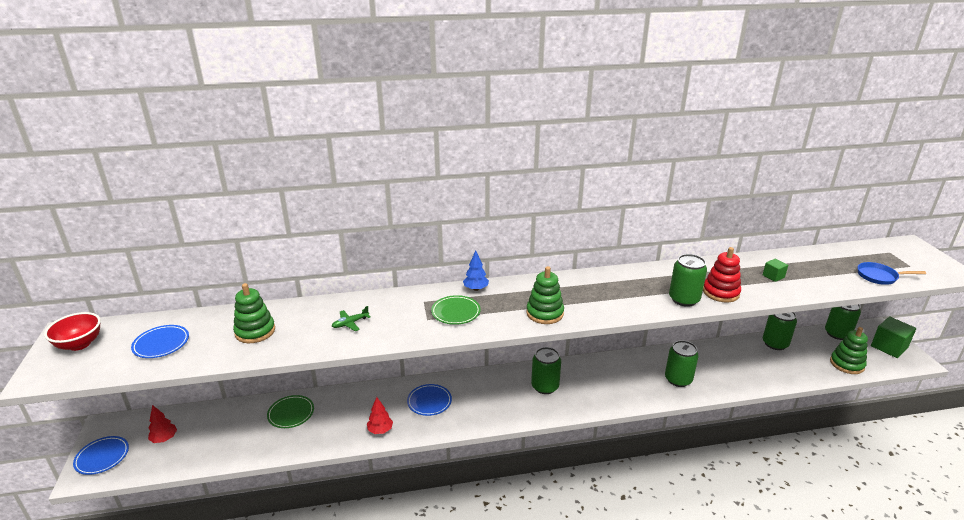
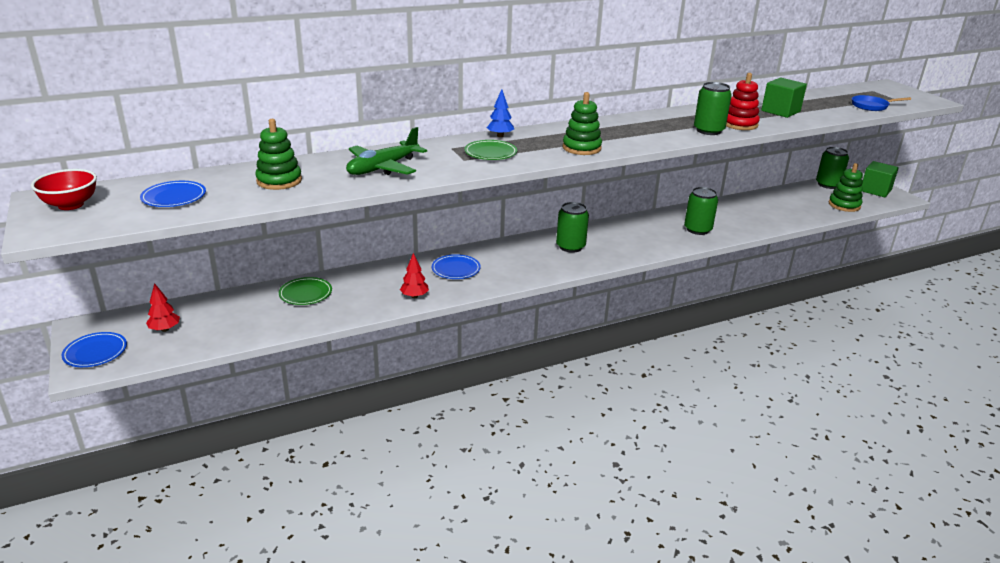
camera: 15 degrees left, 0 degrees up
green plane [332,306,370,331] -> green plane [346,127,427,175], size x2.09
green cube [763,258,788,282] -> green cube [761,78,807,118], size x1.90
green can [763,312,797,350] -> none

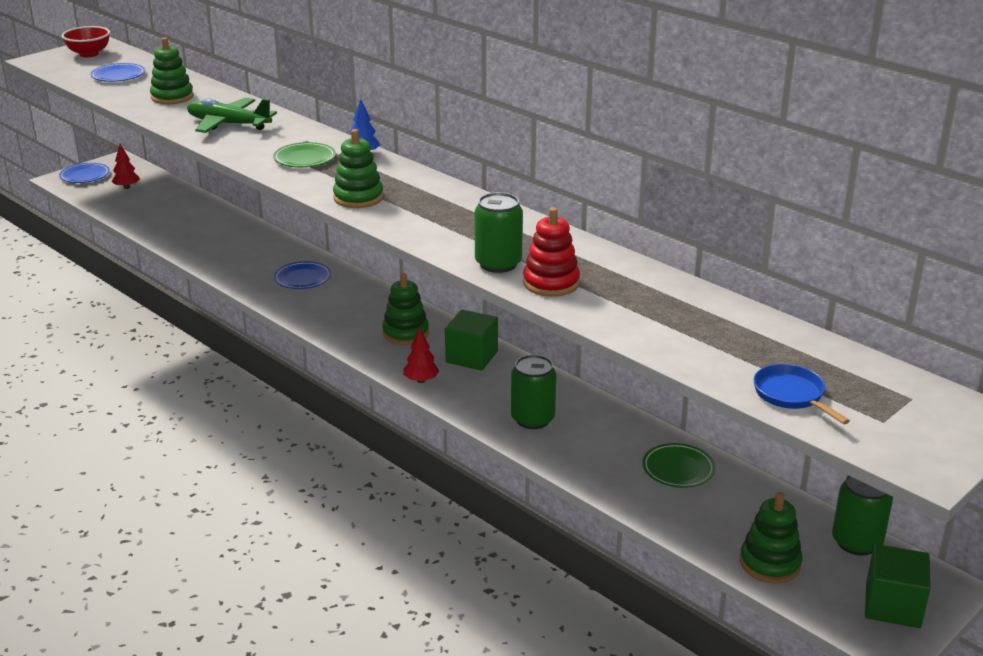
camera: 70 degrees right, 0 degrees up
green plate [279,277,332,305] -> green plate moved to [642,443,716,488]
red tree [400,253,429,298] -> red tree moved to [403,327,439,383]
green can [556,202,589,253] -> green stacking toy [382,273,429,345]
green cube [761,78,807,118] -> green cube moved to [445,310,498,371]

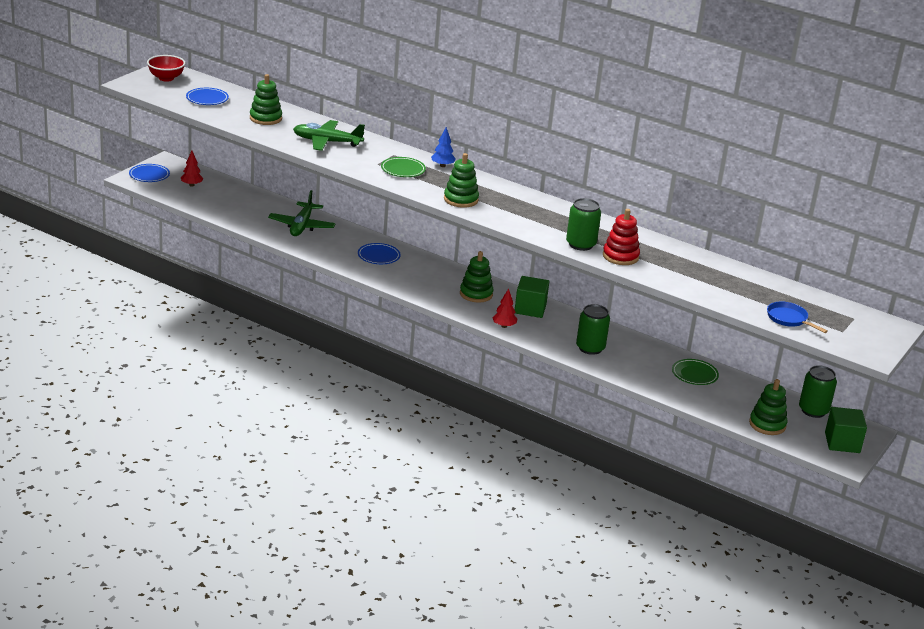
camera: 15 degrees left, 0 degrees up
none -> green plane [268,190,336,236]

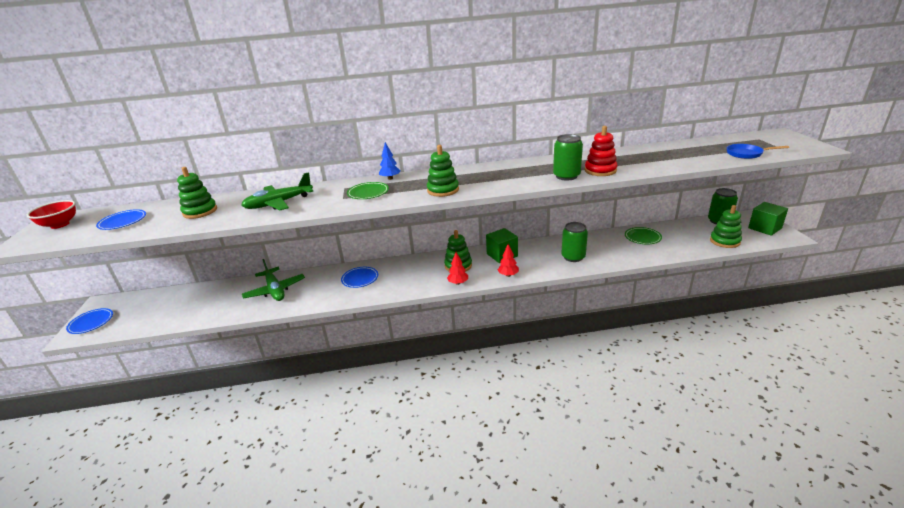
camera: 35 degrees left, 0 degrees up
red tree [181,151,203,186] -> red tree moved to [447,252,468,285]

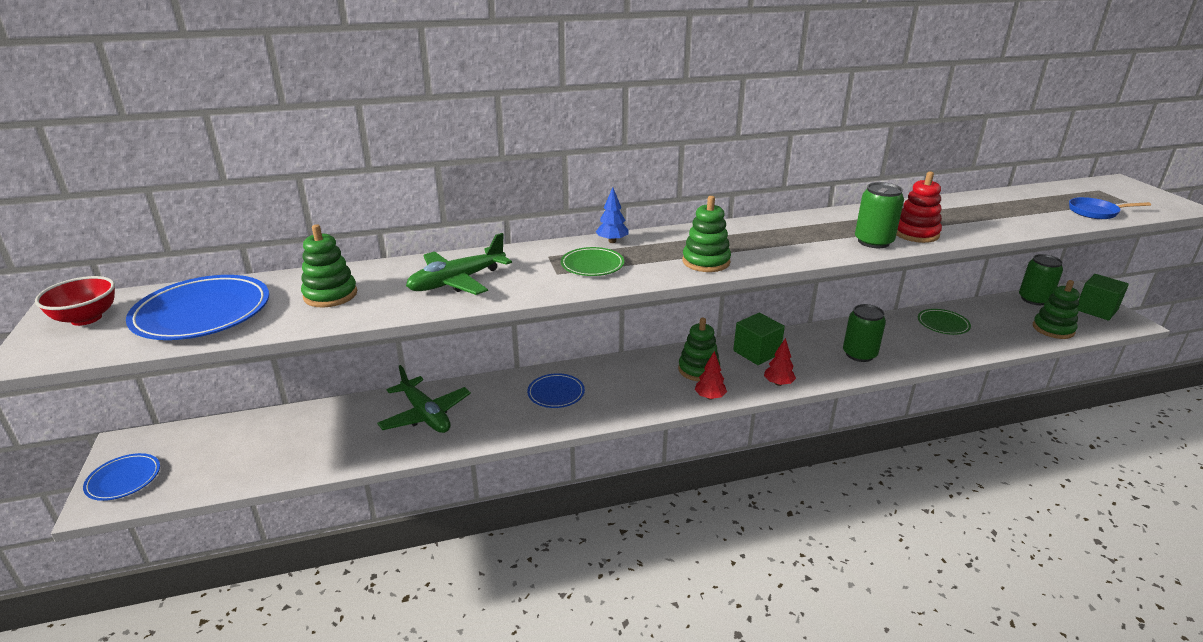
camera: 10 degrees left, 0 degrees up
blue plate [96,209,146,230] -> blue plate [126,275,269,340], size x1.79

